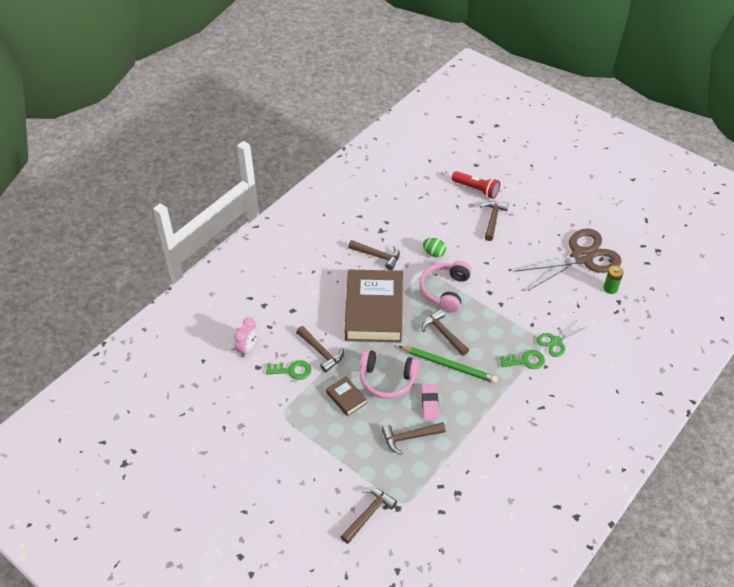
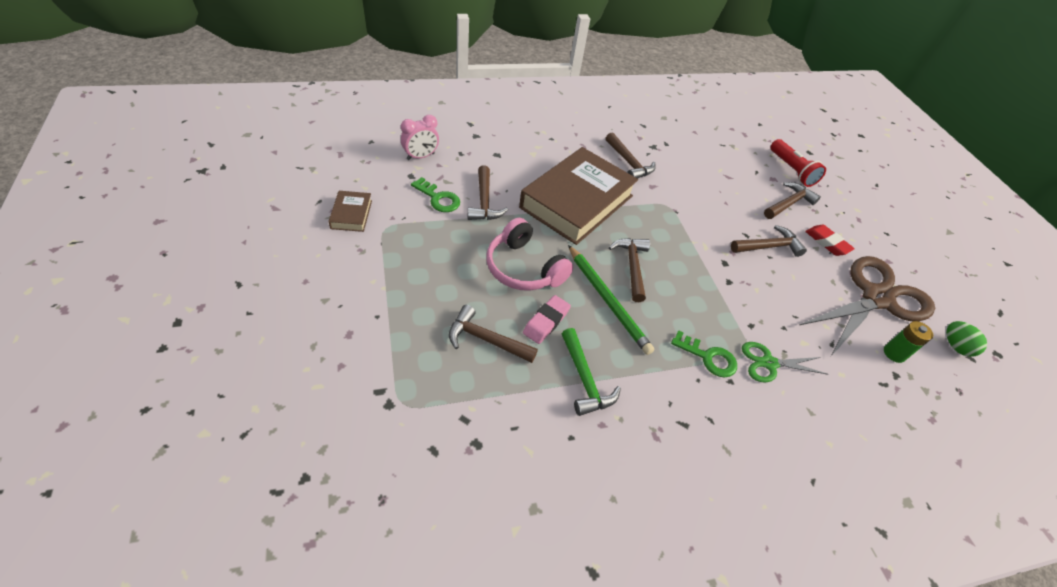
camera: 30 degrees right, 0 degrees up
brown book [326,376,367,416] -> brown book moved to [329,191,372,232]
brown hammer [340,488,397,544] -> brown hammer moved to [731,225,807,257]
pink headphones [419,261,472,313] -> none
green egg [423,238,446,257] -> green egg moved to [946,321,987,357]
brown scissors [513,229,622,291] -> brown scissors turned 45 degrees counterclockwise [800,256,935,356]
none -> green hammer [562,328,621,416]
none -> red eraser [805,225,855,256]

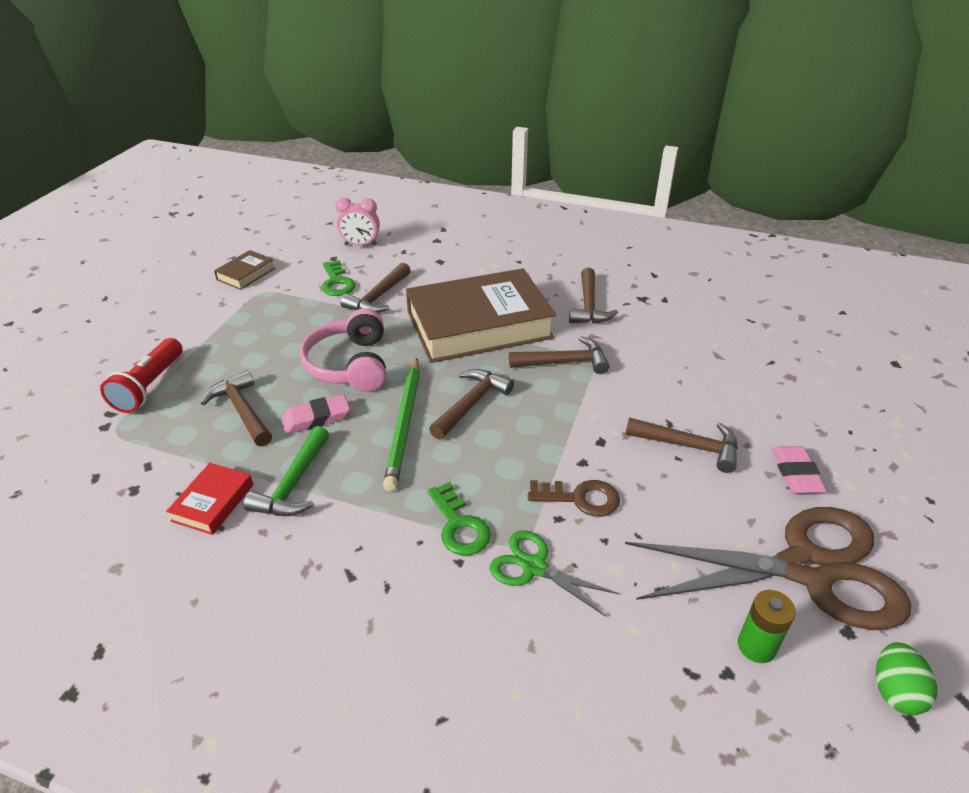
camera: 40 degrees right, 10 degrees down
brown hammer [764,182,821,219] -> brown hammer moved to [509,336,610,374]
red flashlight [770,139,826,187] -> red flashlight moved to [100,338,183,413]
red eraser [805,225,855,256] -> pink eraser [772,446,827,494]
none -> red book [166,463,253,535]
none -> brown key [528,480,620,517]

